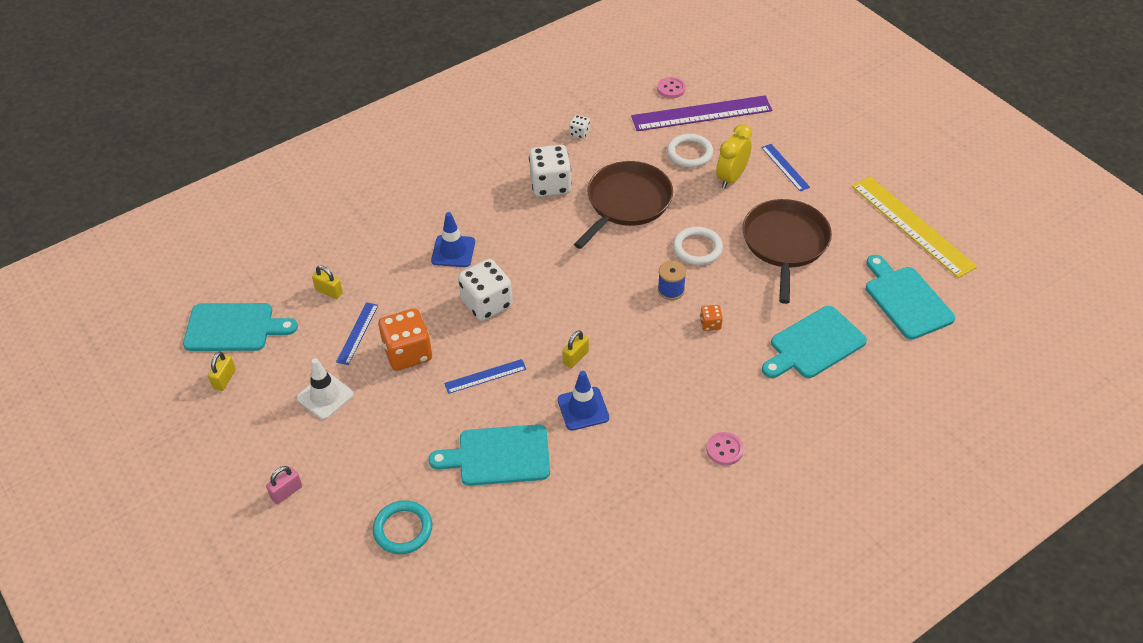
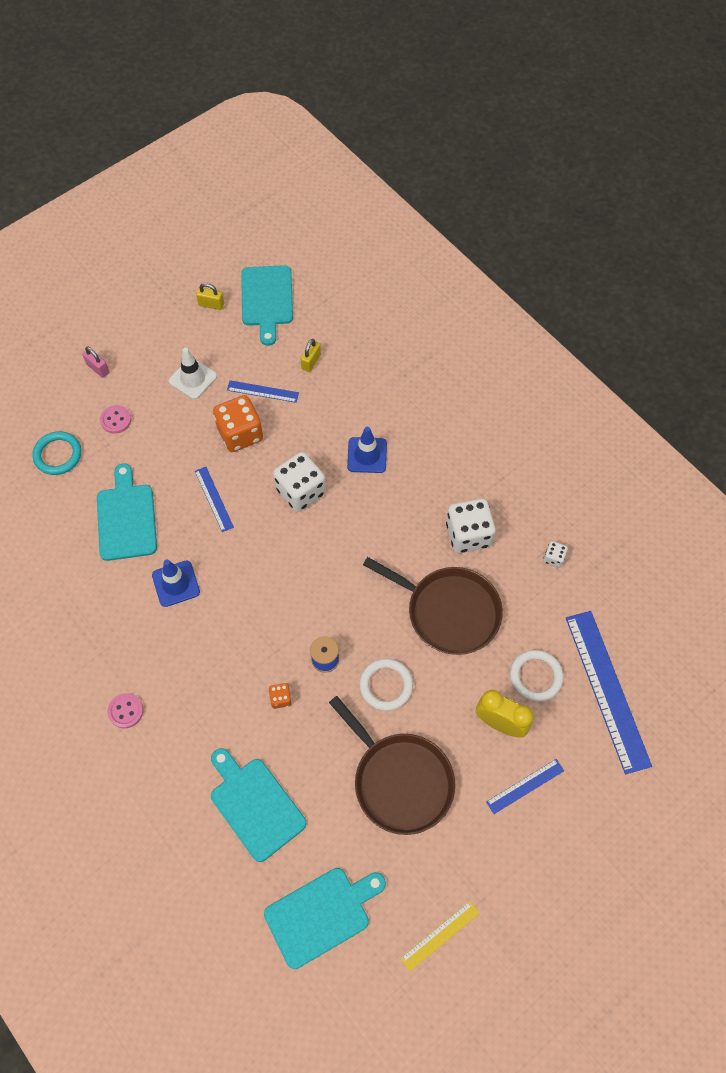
camera: 85 degrees right, 15 degrees up
yellow padlock [562,330,589,368] -> none
purple ruler [631,95,772,131] -> blue ruler [566,611,652,774]
pink button [657,77,686,98] -> pink button moved to [100,405,132,434]
brown pan [742,199,832,304] -> brown pan turned 45 degrees clockwise [329,696,455,835]
yellow ruler [852,176,977,278] -> yellow ruler [400,901,479,972], size x0.49

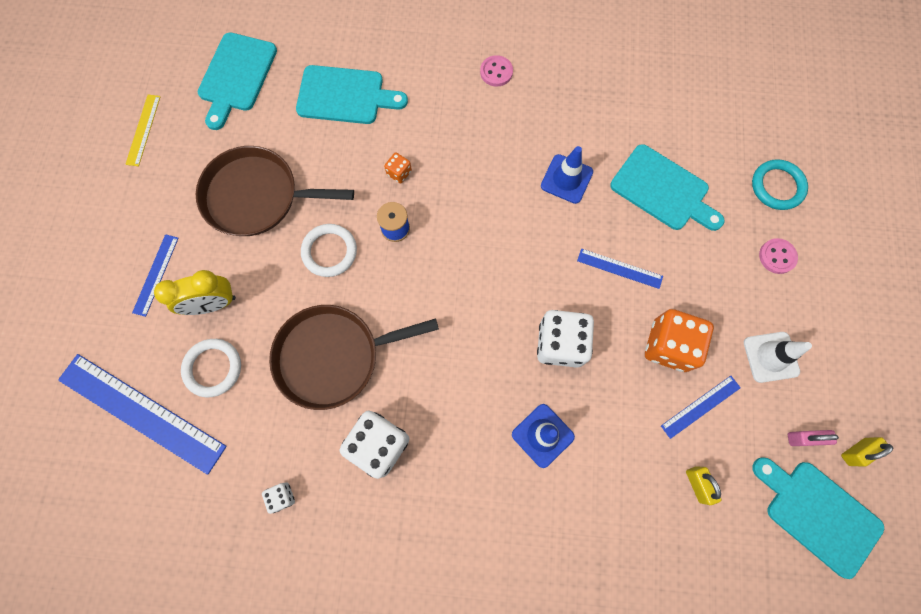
camera: 135 degrees right, 10 degrees up
pink padlock [82,347,109,378] -> pink padlock moved to [788,430,839,446]

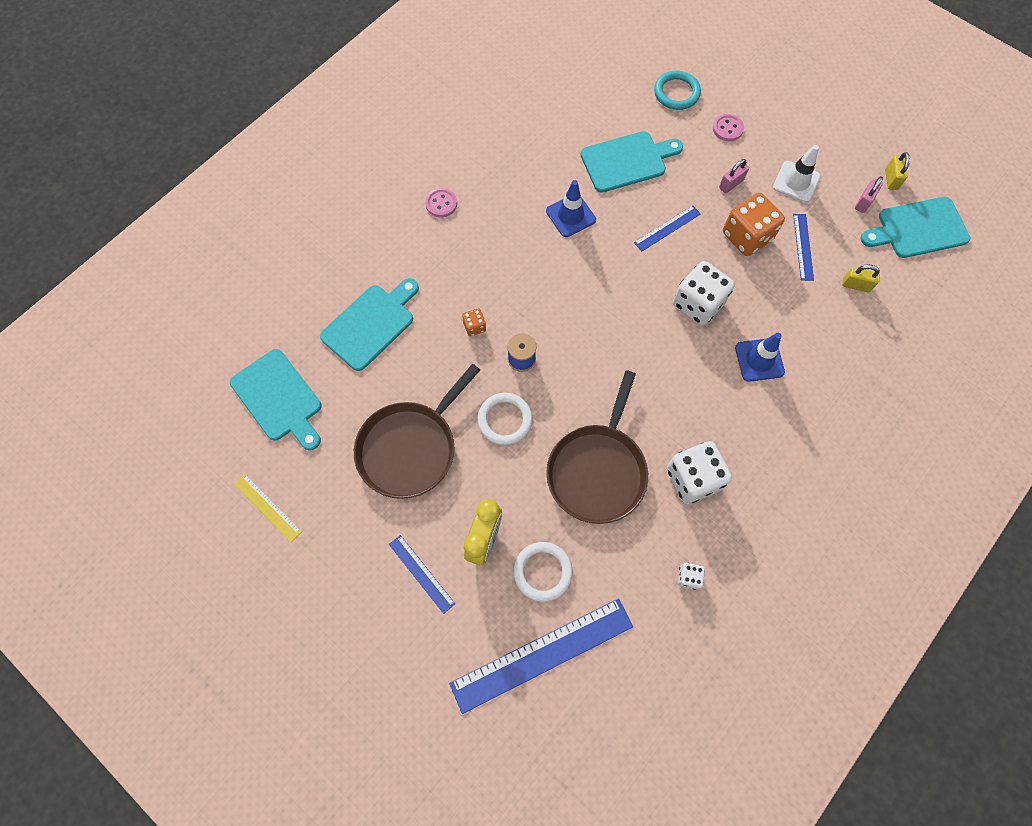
camera: 55 degrees left, 5 degrees down
none -> pink padlock [719,159,749,193]

